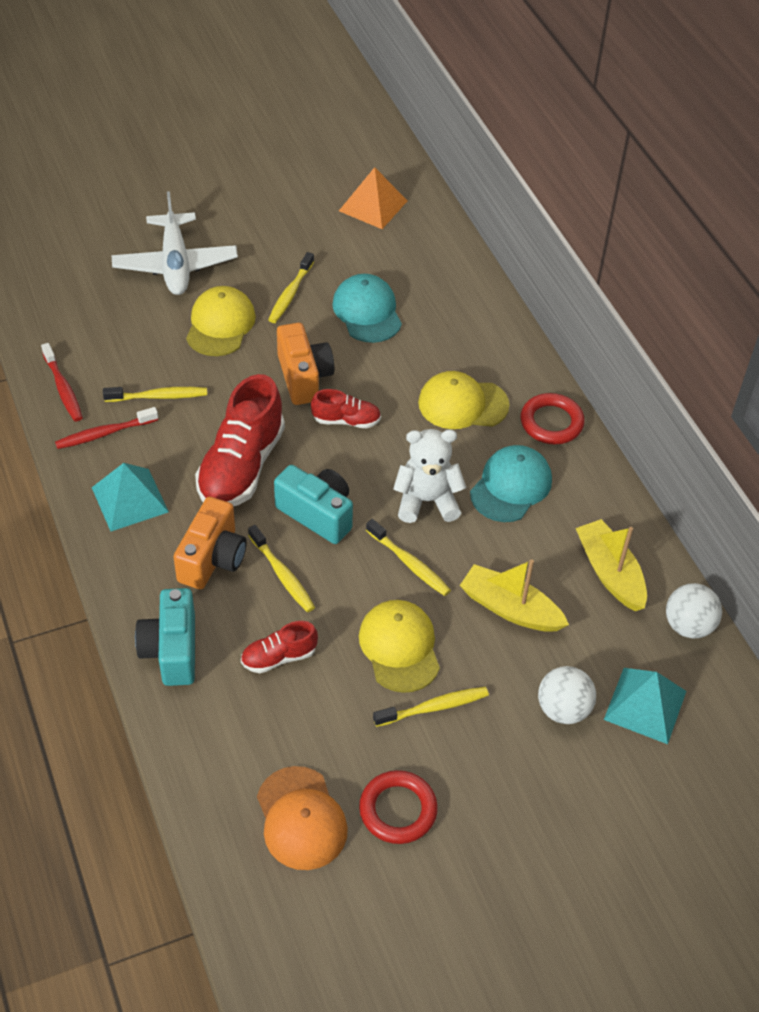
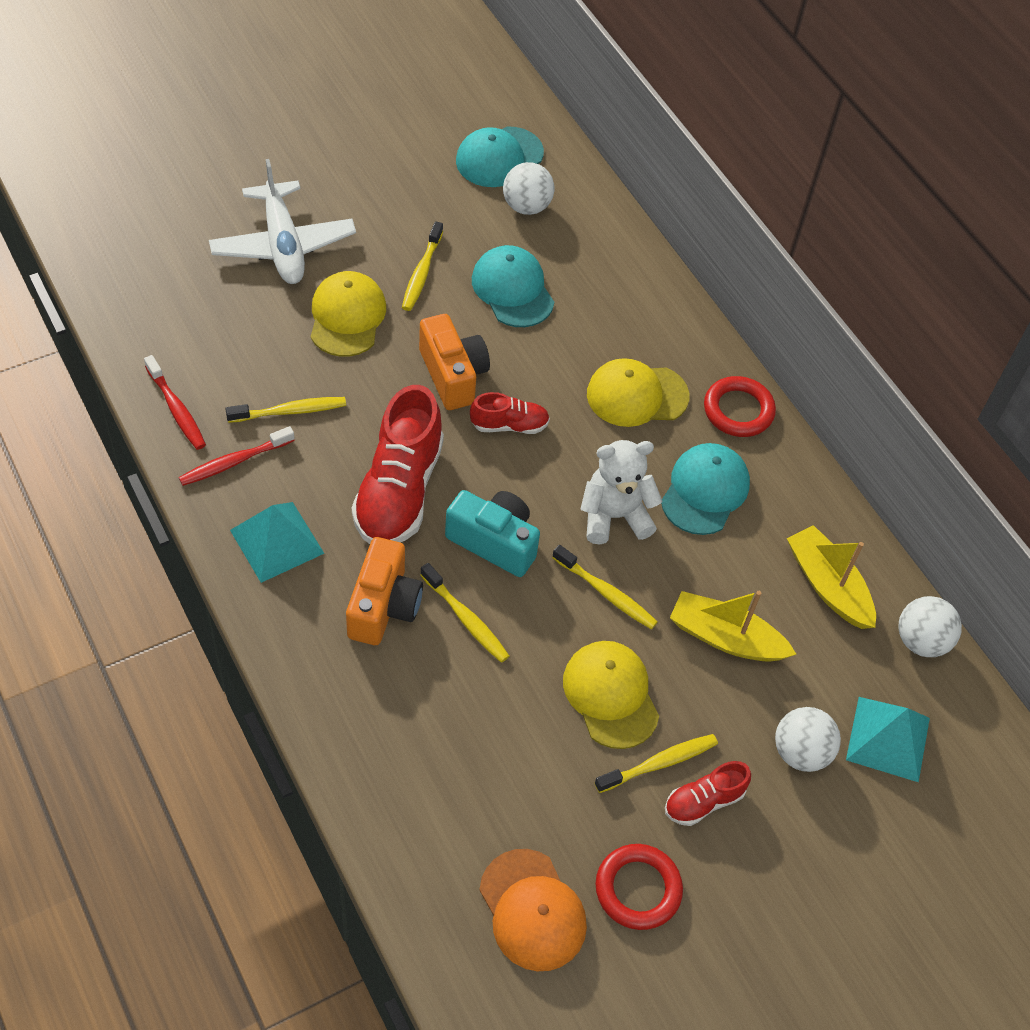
camera: 10 degrees left, 5 degrees up
turquoise camera [135,588,195,686] -> none
red shoe [241,621,318,673] -> red shoe moved to [665,761,751,826]
orange pyramid [339,167,407,229] -> turquoise cap [456,126,544,187]
none -> white ball [503,162,555,215]

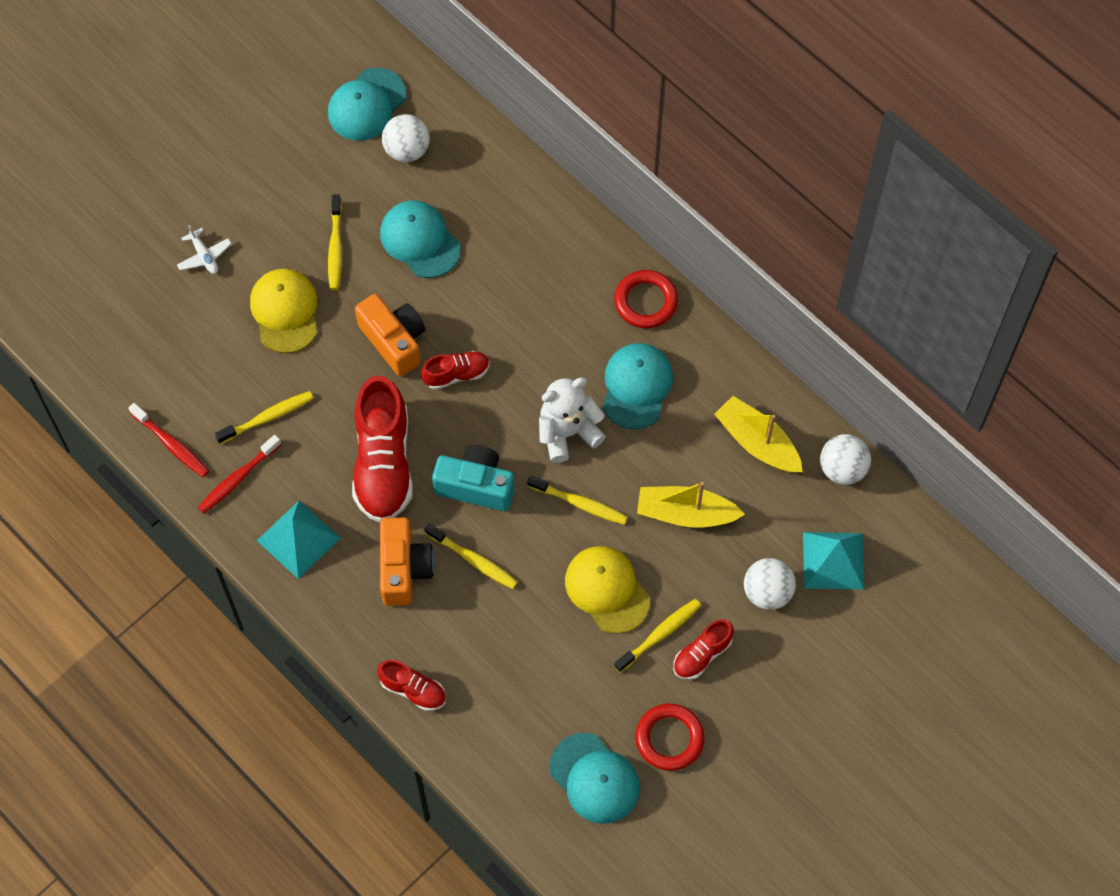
camera: 10 degrees left, 10 degrees up
white plane [209,159,356,284] -> white plane [177,225,232,274], size x0.44
orange cap [479,849,587,971] -> turquoise cap [549,733,640,824]
yellow cap [587,358,689,427] -> none
none -> red shoe [377,660,446,711]

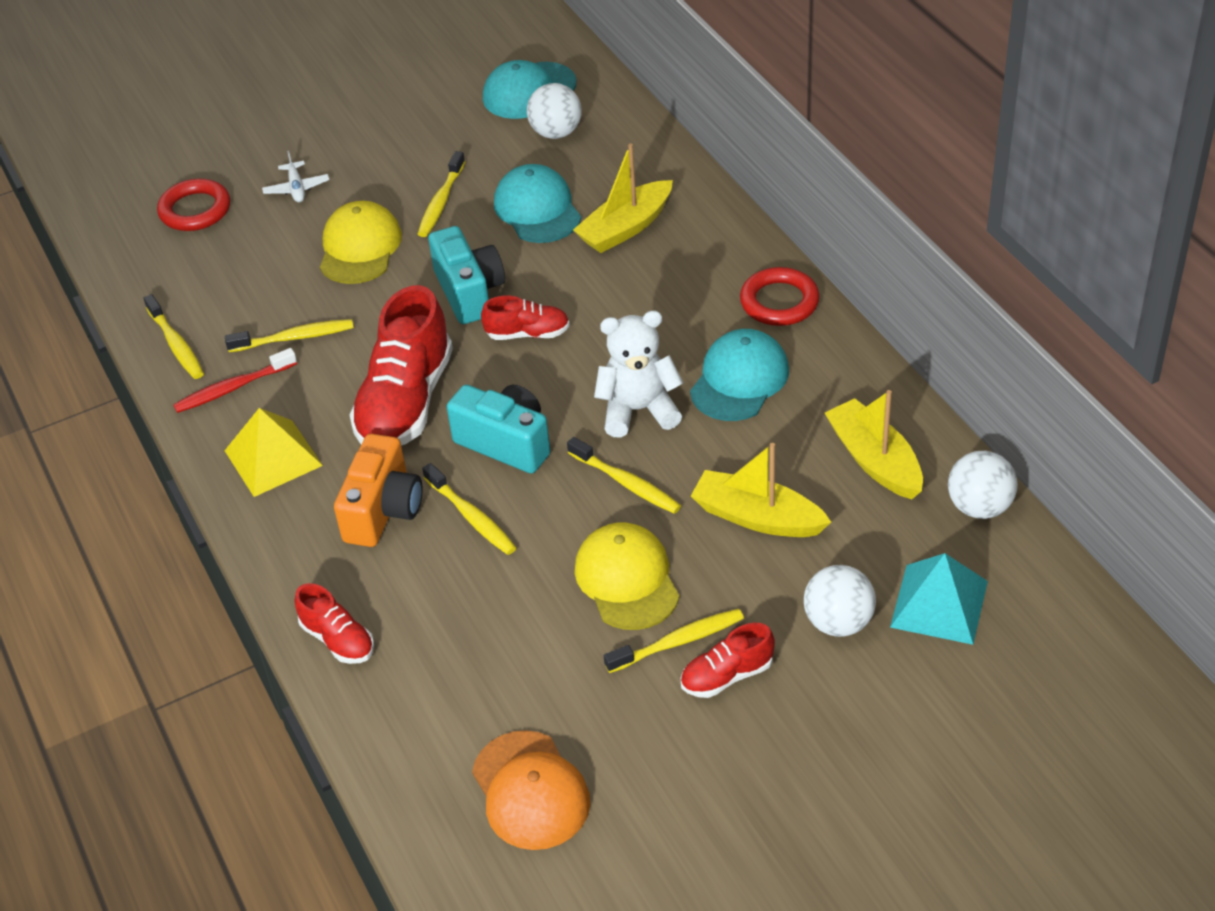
camera: 20 degrees right, 20 degrees down
red toothbrush [128,403,209,477] -> yellow toothbrush [143,294,204,379]
turquoise pyramid [257,501,340,579] -> yellow pyramid [225,408,323,497]
orange camera [355,294,425,377] -> turquoise camera [428,226,505,324]
turquoise cap [549,733,640,824] -> orange cap [472,730,590,850]
red ring [635,704,705,771] -> red ring moved to [157,179,230,231]
none -> yellow boat [573,143,673,253]

